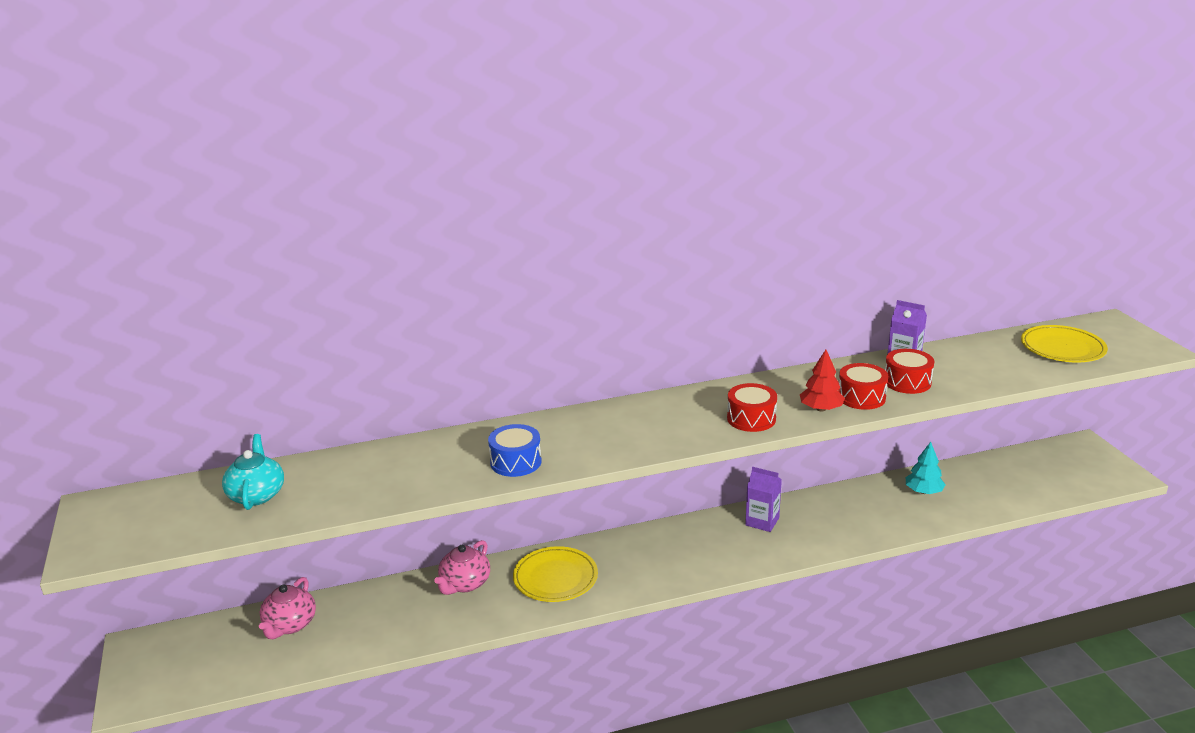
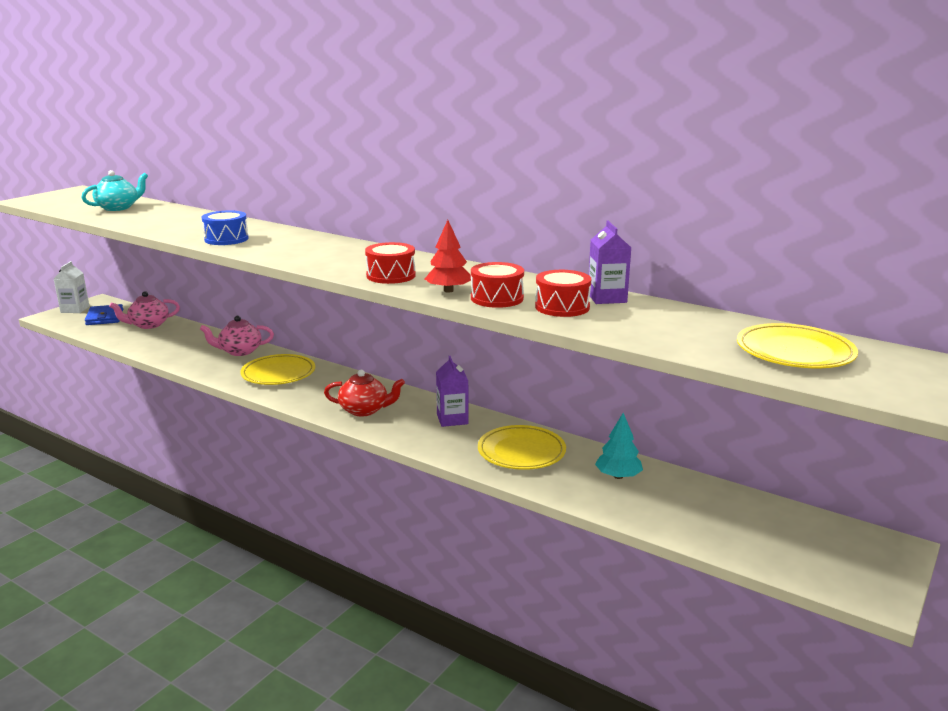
camera: 50 degrees right, 5 degrees down
none -> white carton [54,261,89,313]
none -> blue wallet [85,304,123,325]
none -> red teapot [324,370,405,417]
none -> yellow plate [478,425,566,470]

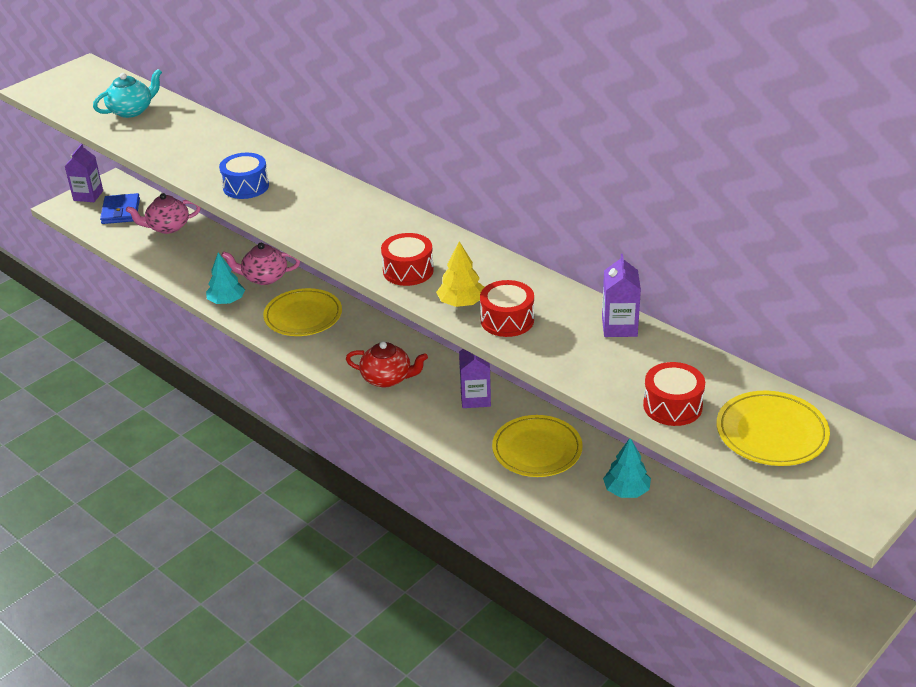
camera: 10 degrees right, 15 degrees up
white carton [54,261,89,313] -> purple carton [64,144,103,202]
red tree [425,220,471,293] -> yellow tree [436,241,484,307]
red drum [535,270,591,317] -> red drum moved to [643,362,705,426]
none -> turquoise tree [206,253,245,304]

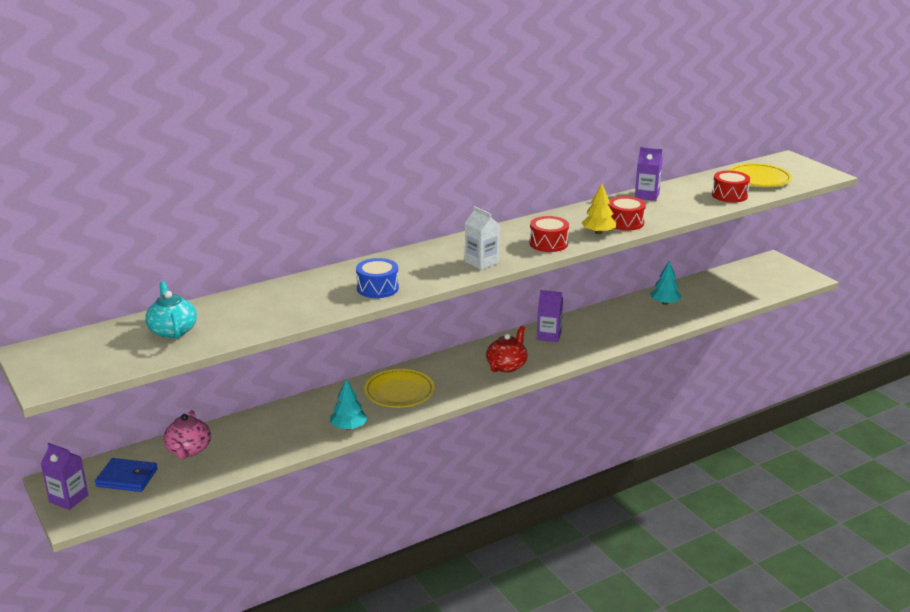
camera: 75 degrees left, 10 degrees down
pink teapot [221,243,300,285] -> none
yellow plate [492,415,583,477] -> none
none -> white carton [465,206,500,270]

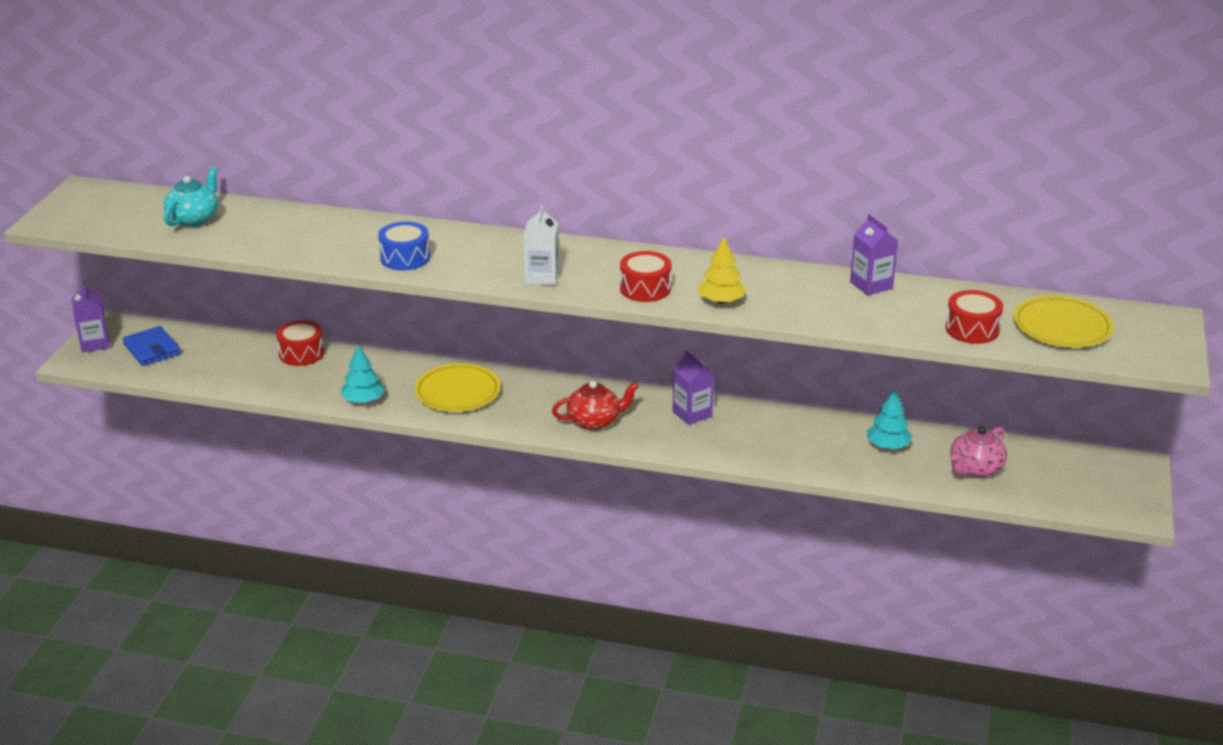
camera: 45 degrees right, 5 degrees up
pink teapot [163,410,211,459] -> pink teapot moved to [950,426,1007,478]
red drum [608,196,646,231] -> red drum moved to [276,320,324,366]

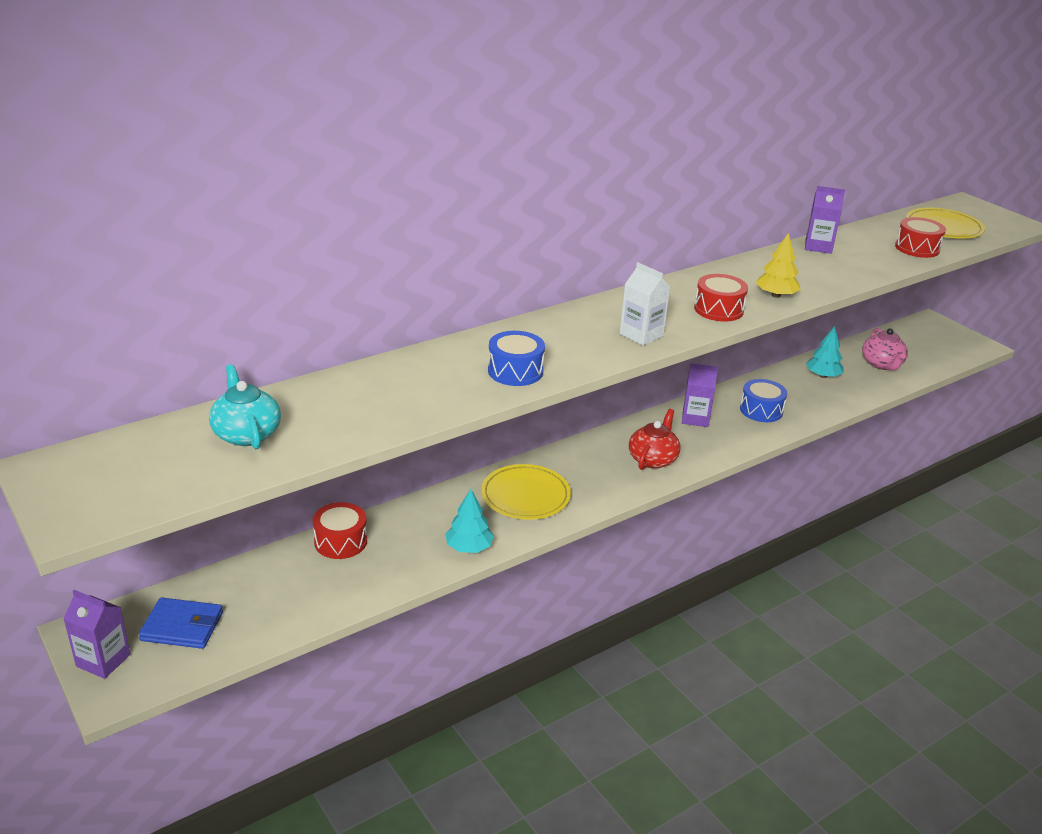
camera: 50 degrees left, 0 degrees up
none -> blue drum [740,379,787,422]

